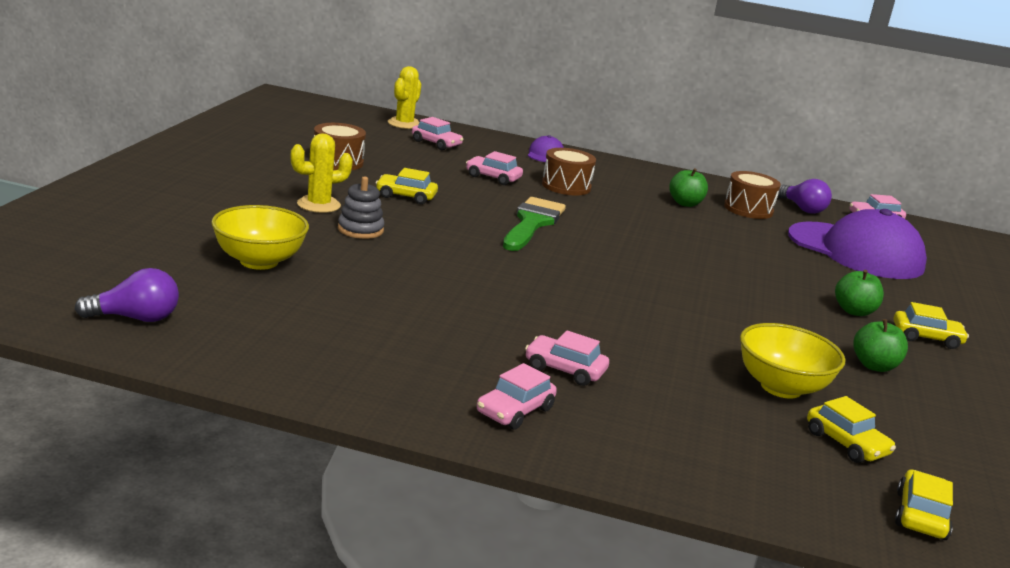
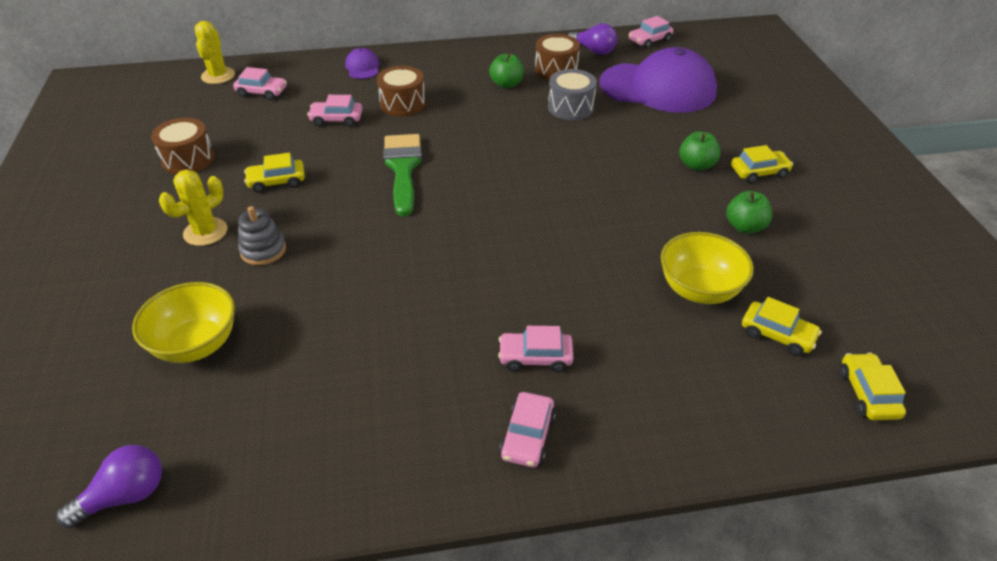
camera: 20 degrees left, 20 degrees up
none -> grey drum [548,69,597,120]

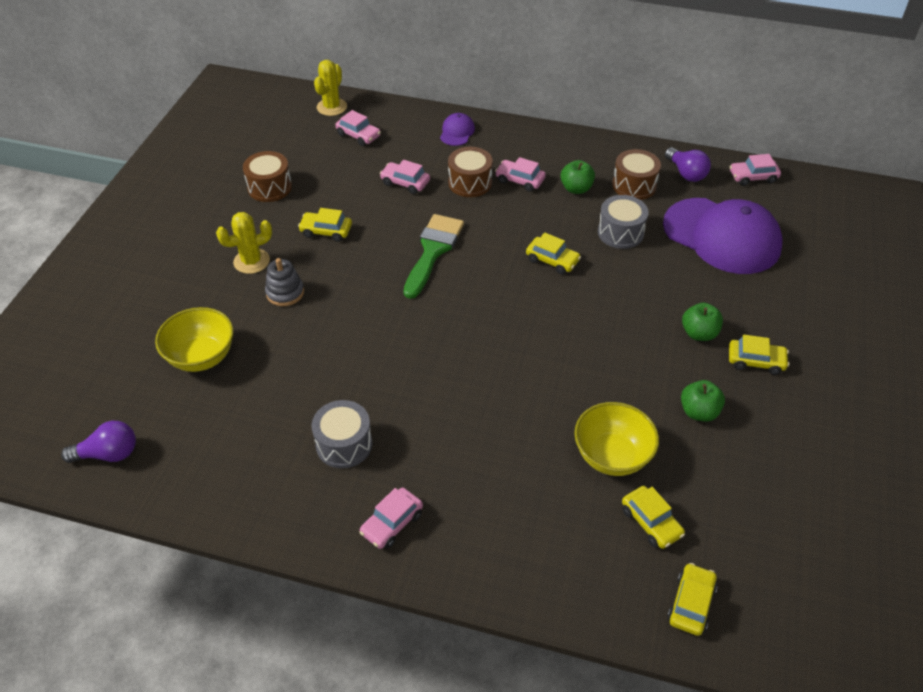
camera: 25 degrees right, 5 degrees up
pink car [498,326,573,372] -> pink car moved to [495,157,546,192]
none -> grey drum [312,400,372,468]
none -> yellow car [526,233,581,275]

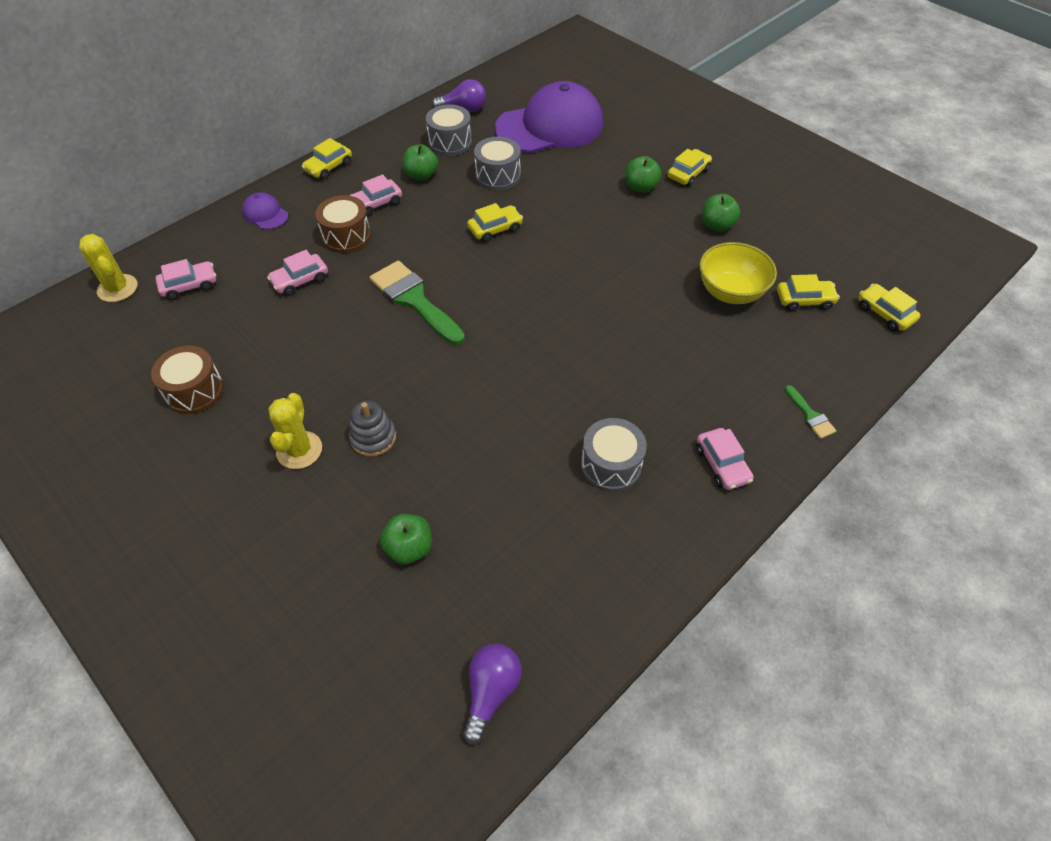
camera: 60 degrees left, 5 degrees up
yellow bowl [155,307,234,372] -> green apple [380,514,432,564]
yellow car [298,208,352,242] -> yellow car moved to [302,138,352,180]
brown drum [612,149,661,200] -> grey drum [426,104,472,156]
pink car [730,154,781,186] -> none
none -> green brush [785,385,836,439]

